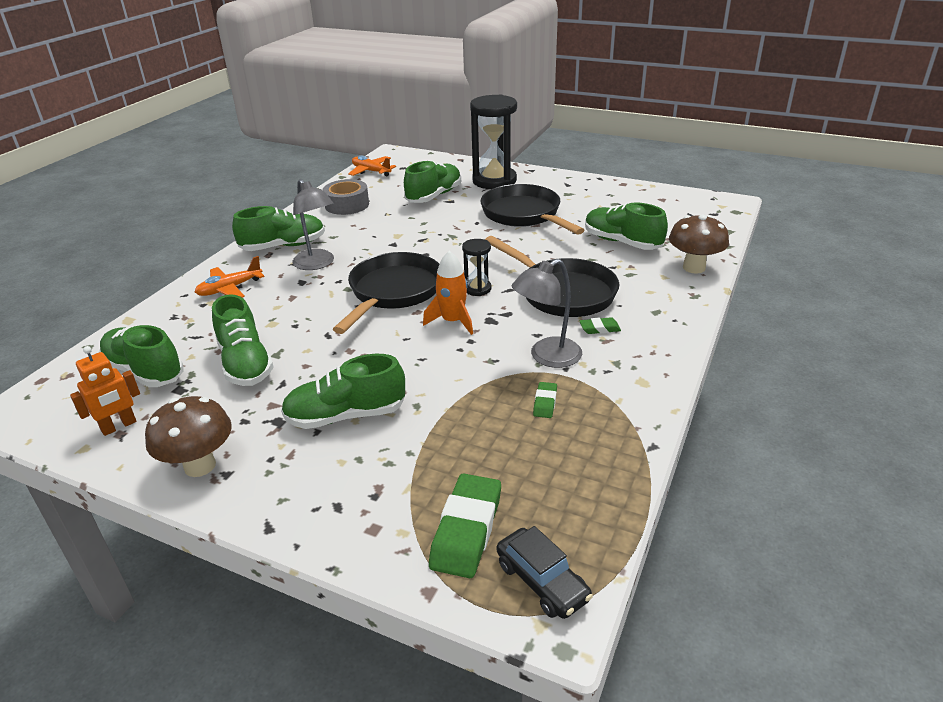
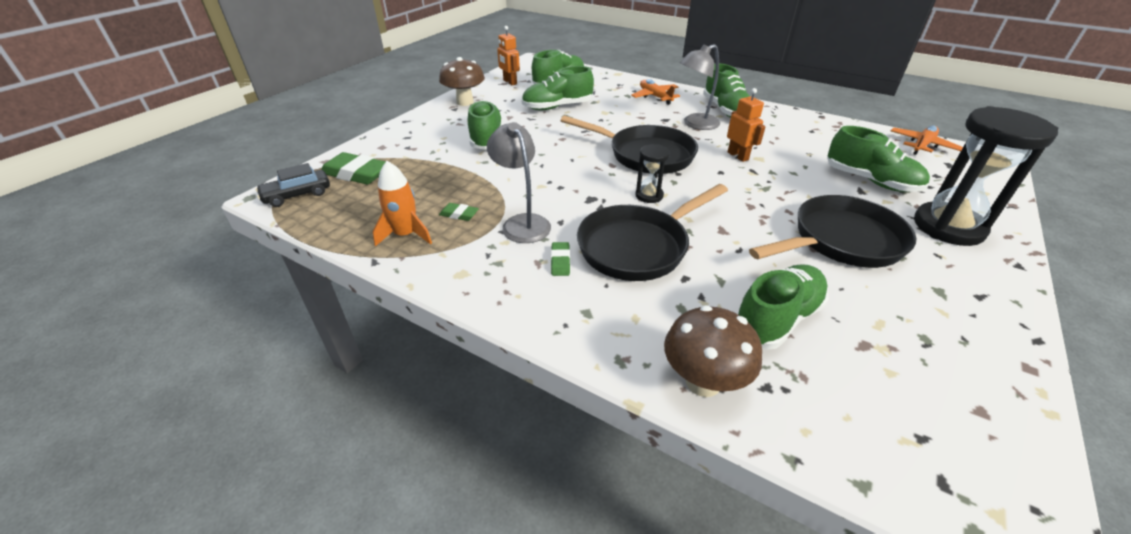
camera: 95 degrees right, 5 degrees up
grey tape [322,179,369,215] -> none
orange rocket [423,251,473,335] -> orange rocket moved to [373,161,432,247]
none -> orange robot [727,88,766,162]

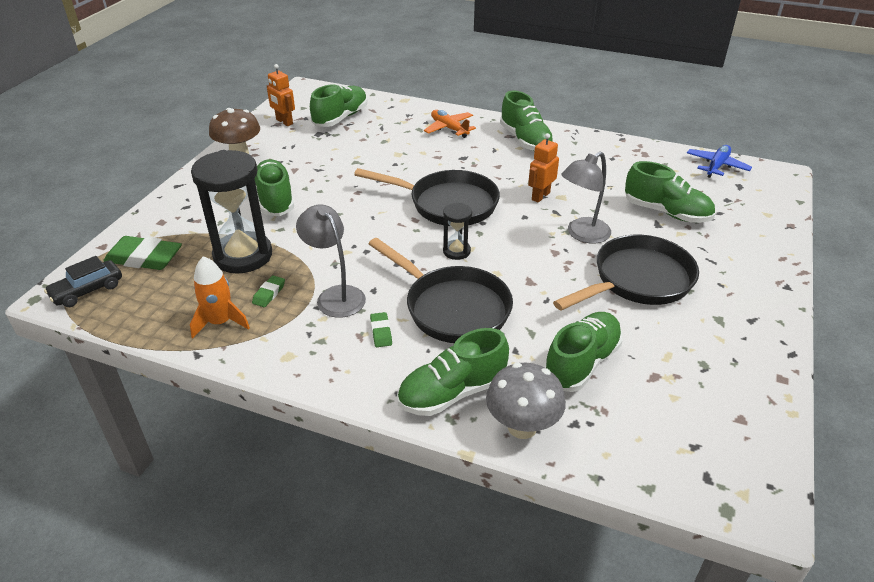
camera: 10 degrees left, 0 degrees up
green eraser [439,203,479,221] -> green eraser turned 75 degrees counterclockwise [252,275,285,307]
green shoe [522,66,594,110] -> green shoe moved to [397,328,509,416]
black pan [577,184,728,281] -> black pan turned 90 degrees counterclockwise [369,238,513,343]
brown mushroom [664,305,762,397] -> grey mushroom [486,363,566,439]
grey lamp [680,44,720,130] -> grey lamp moved to [561,152,611,244]
orange robot [727,88,766,162] -> orange robot turned 105 degrees counterclockwise [528,133,559,203]
orange plane [890,125,963,155] -> blue plane [687,145,752,178]
black hourglass [914,106,1059,246] -> black hourglass moved to [191,150,272,274]

